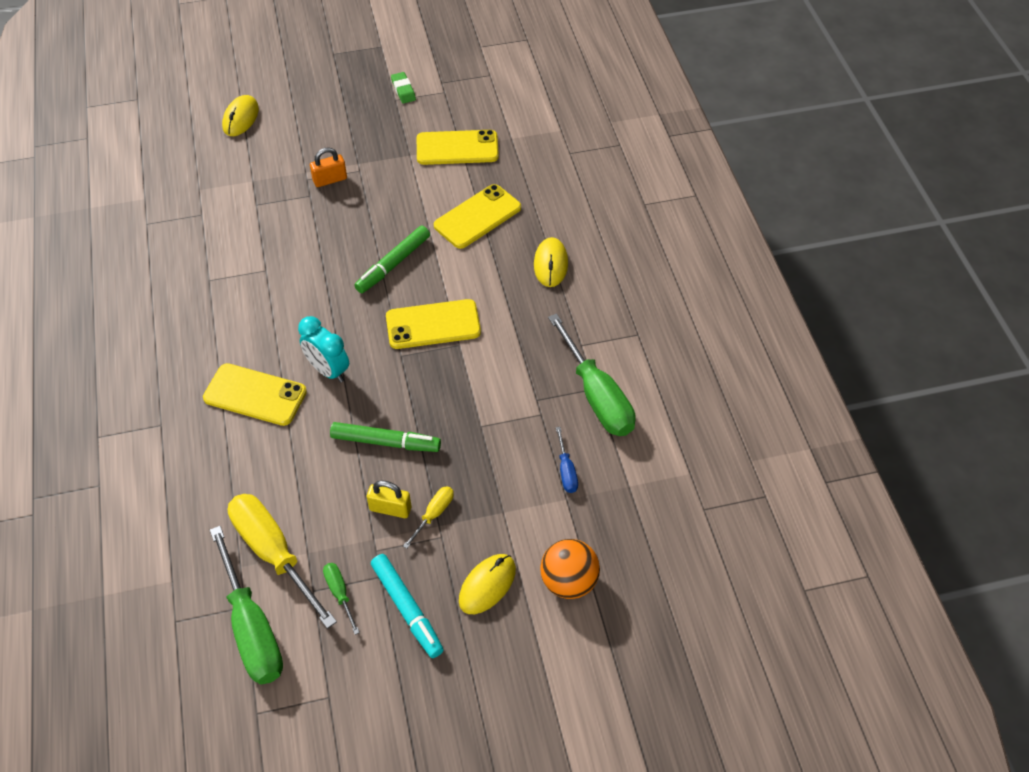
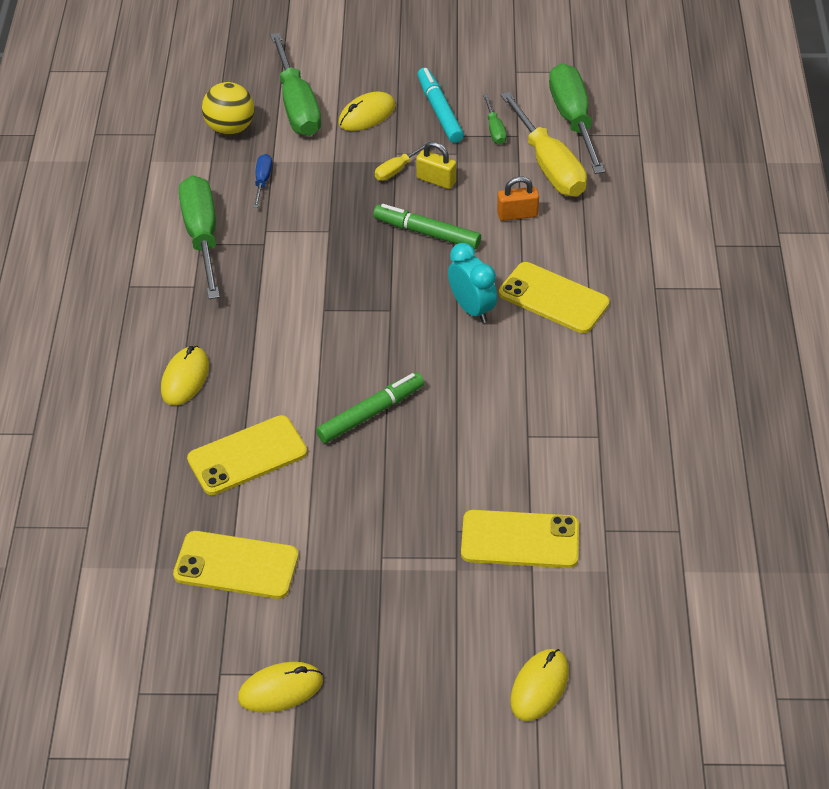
camera: 165 degrees left, 5 degrees down
orange padlock [310,147,347,187] -> orange padlock moved to [497,176,539,221]
yellow phone [386,299,481,349] -> yellow phone moved to [461,510,579,568]
green eraser [391,72,416,104] -> yellow mouse [238,662,323,713]
orange ball [540,539,600,599] -> green screwdriver [270,32,321,136]
none -> yellow ball [202,82,254,135]

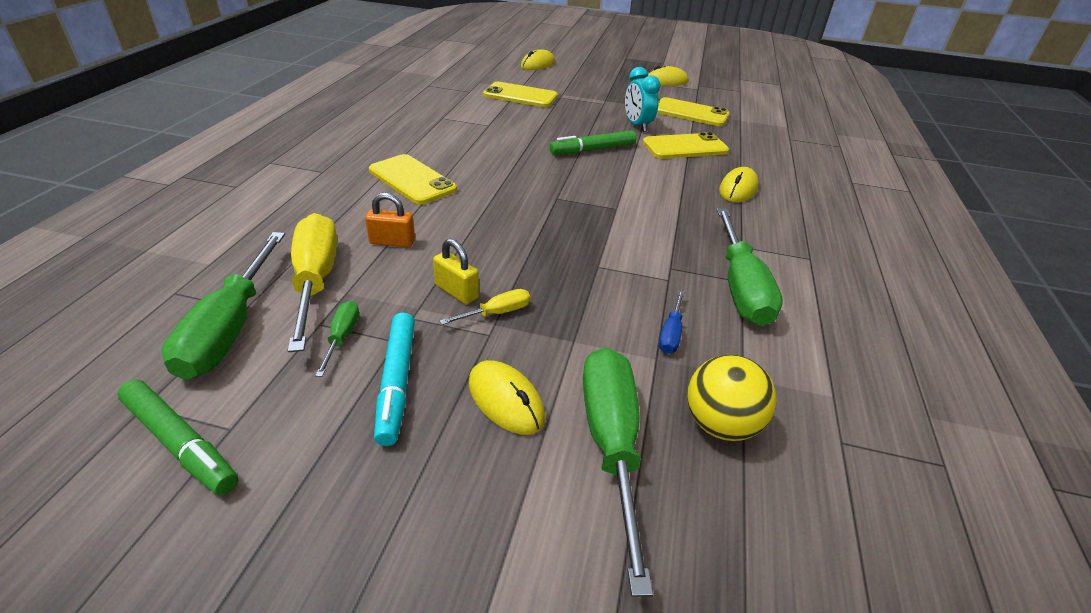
camera: 170 degrees left, 10 degrees down
yellow mouse [339,92,396,131] -> yellow mouse turned 75 degrees clockwise [469,360,545,435]
green marker [373,204,481,250] -> green marker moved to [117,380,238,495]
turquoise clock [448,243,497,323] -> turquoise clock moved to [625,67,661,132]

